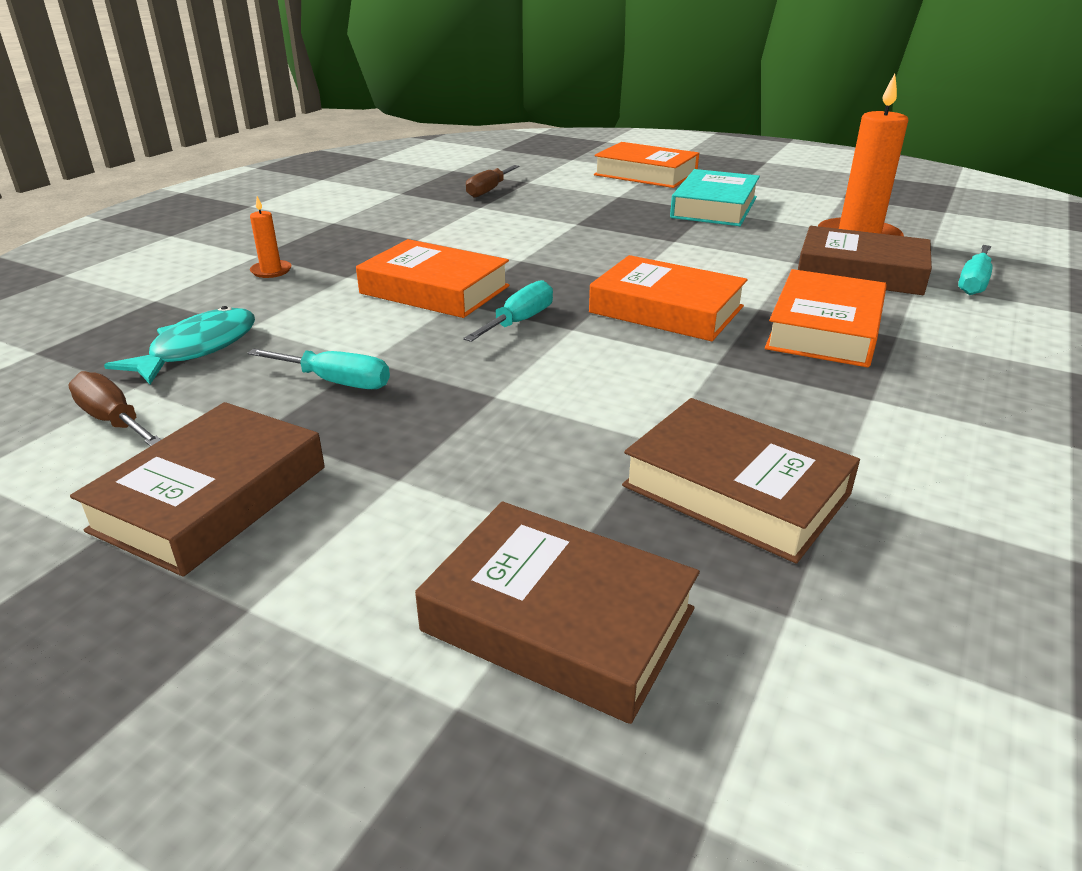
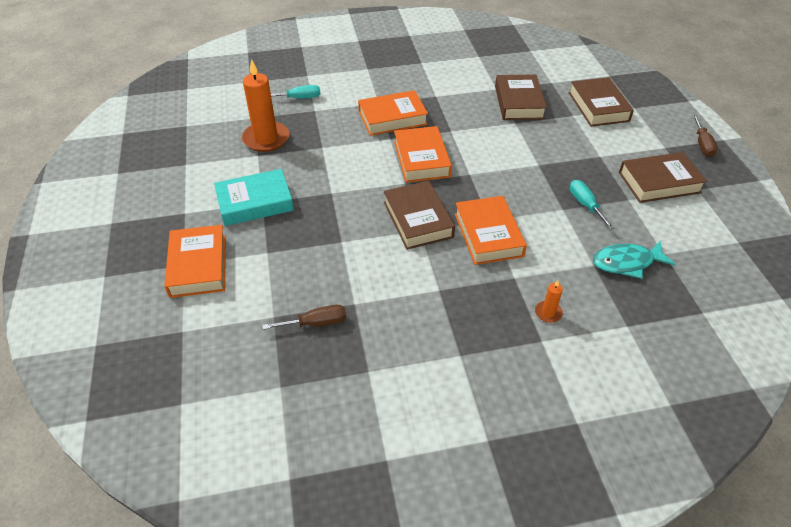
camera: 130 degrees left, 15 degrees up
brown screwdriver [68,371,161,446] -> brown screwdriver moved to [693,115,718,157]
turquoise screwdriver [463,280,553,342] -> none
brown book [798,226,932,295] -> brown book moved to [384,181,455,250]

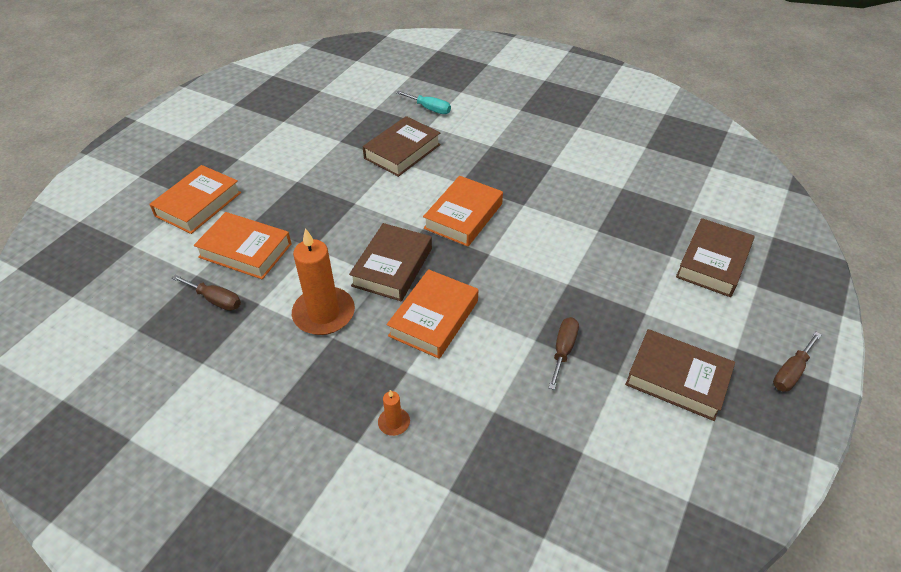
camera: 40 degrees right, 0 degrees up
turquoise book [214,169,294,226] -> none
orange candle [242,59,289,152] -> orange candle moved to [292,228,355,335]
orange book [358,90,428,136] -> orange book moved to [194,212,291,279]
brown book [495,74,547,120] -> brown book moved to [363,116,441,177]
turquoise screwdriver [570,180,614,229] -> brown screwdriver [549,317,579,390]
turquoise fish [593,241,676,279] -> none

